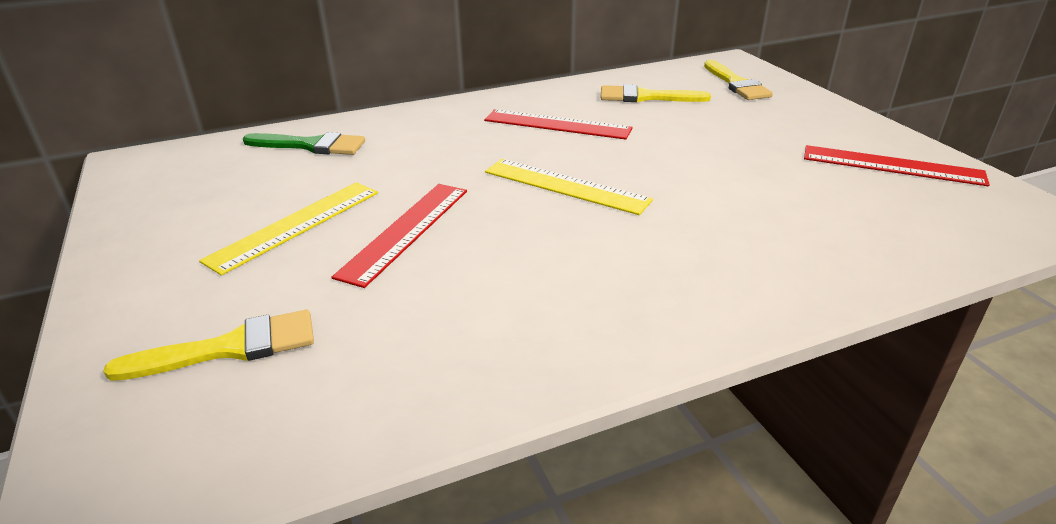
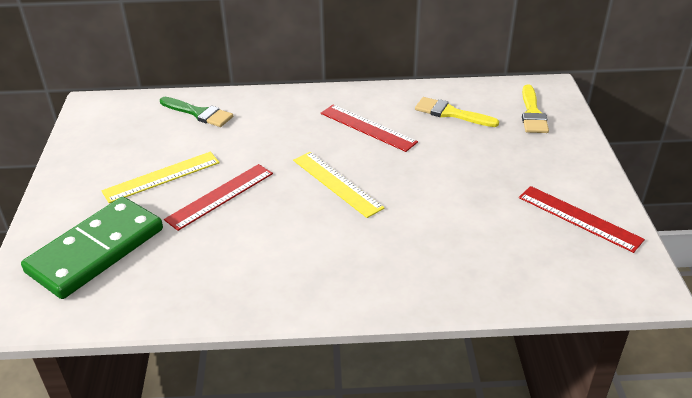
camera: 20 degrees right, 5 degrees up
yellow brush [103,310,314,381] -> green domino [21,197,163,299]

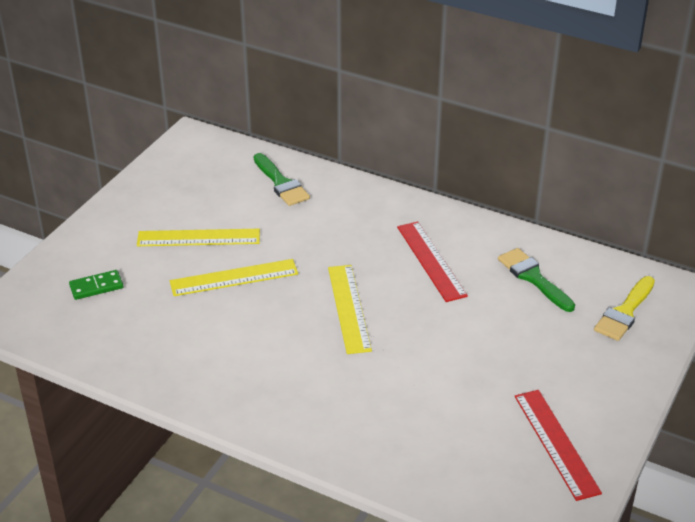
camera: 30 degrees right, 0 degrees up
green domino [21,197,163,299] -> green domino [69,270,123,300], size x0.40
red ruler [164,164,273,231] -> yellow ruler [170,259,298,296]
yellow brush [415,97,499,127] -> green brush [498,248,575,312]

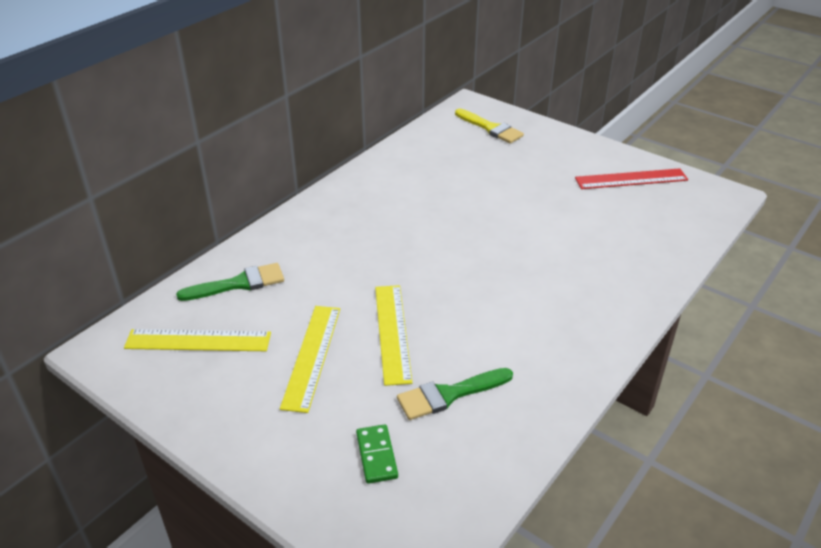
camera: 80 degrees left, 0 degrees up
yellow ruler [328,265,372,354] -> yellow ruler moved to [124,329,271,351]
red ruler [397,221,468,302] -> none
green brush [498,248,575,312] -> green brush moved to [397,368,513,420]

